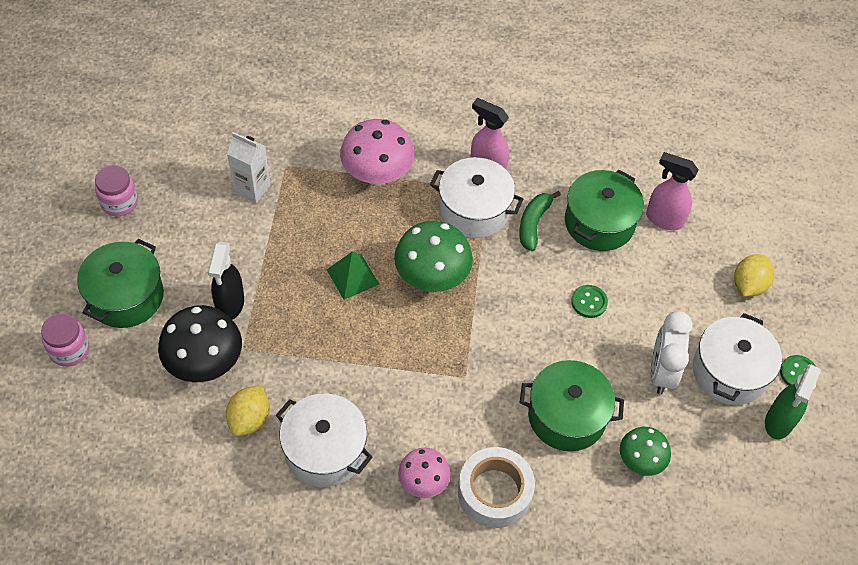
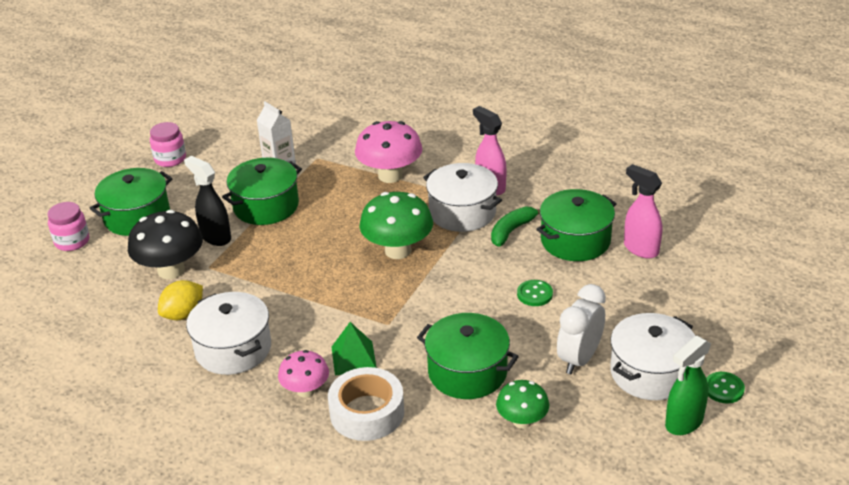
camera: 25 degrees right, 20 degrees down
black spray bottle [208,242,244,320] -> black spray bottle turned 105 degrees clockwise [184,156,231,246]
green pyramid [327,252,379,300] -> green pyramid moved to [331,322,377,376]
yellow lemon [734,254,774,297] -> none
none -> green pot [222,158,302,225]

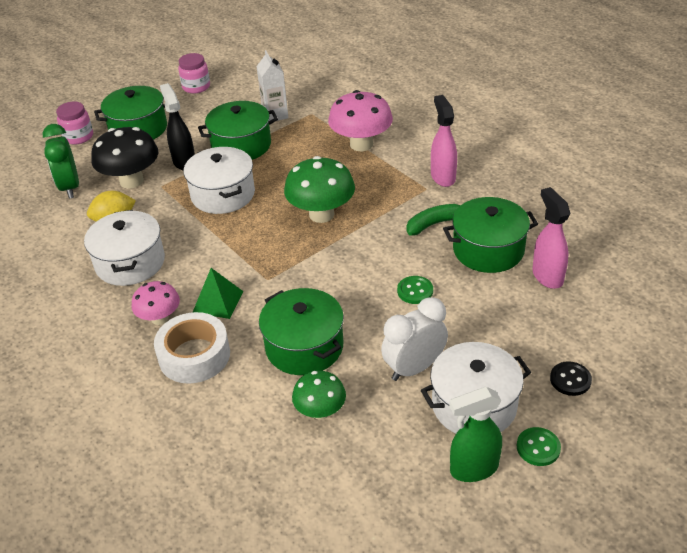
camera: 25 degrees right, 5 degrees up
white pot [423,163,502,232] -> white pot moved to [184,147,255,214]
none -> green clock [42,124,79,199]
none -> black button [550,361,592,396]

